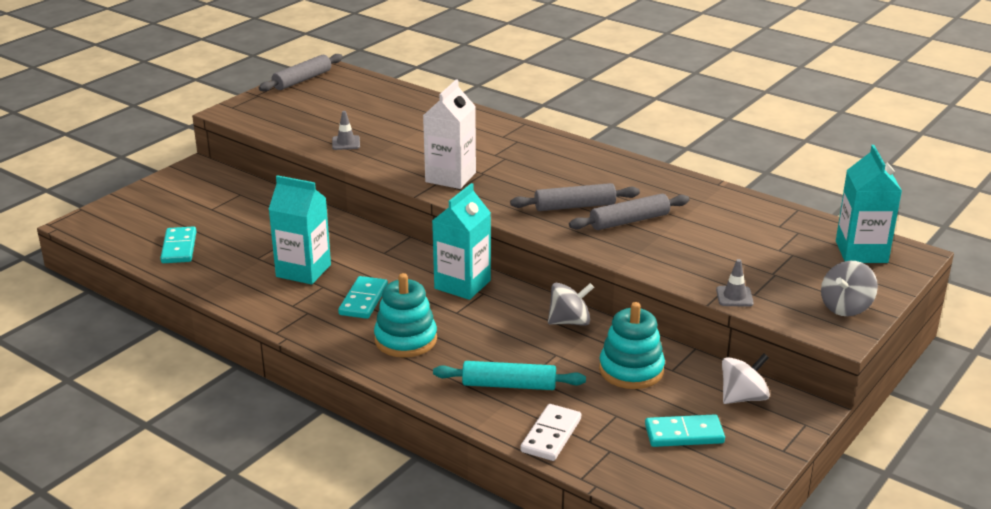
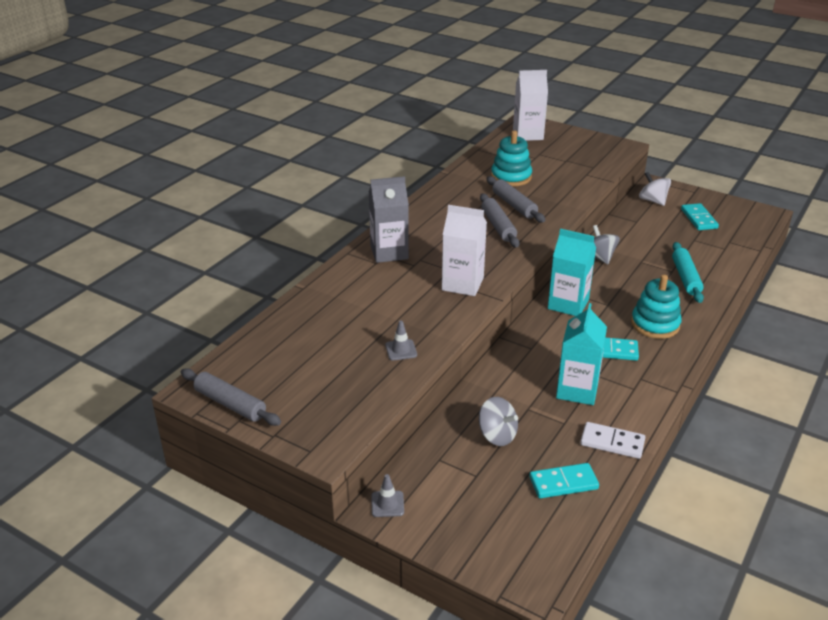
camera: 95 degrees left, 5 degrees up
white domino [520,404,581,461] -> white domino moved to [580,422,645,459]
turquoise stacking toy [599,302,665,389] -> turquoise stacking toy moved to [491,131,532,186]
grey traffic cone [716,259,754,307] -> grey traffic cone moved to [371,474,404,517]
grey spinning top [821,261,878,316] -> grey spinning top moved to [479,397,518,446]
turquoise carton [836,145,902,263] -> white carton [513,70,548,141]
none -> grey carton [369,176,409,263]

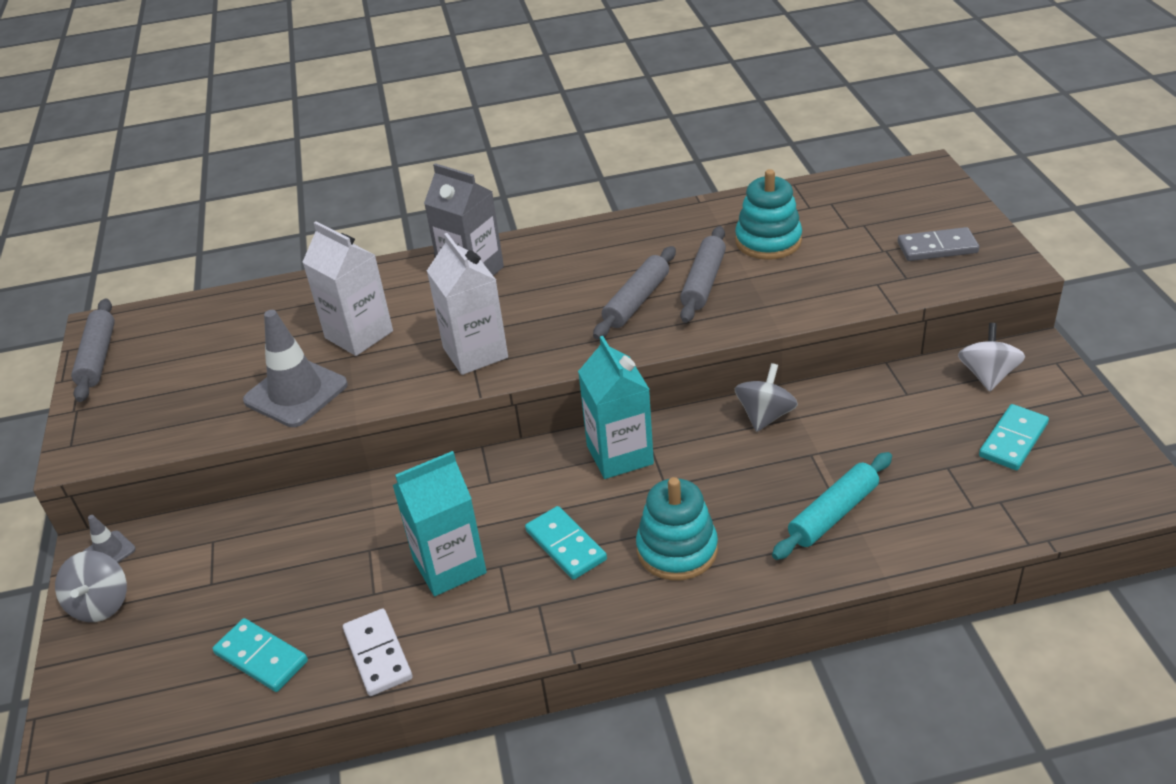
camera: 50 degrees right, 5 degrees up
grey traffic cone [385,320,417,361] -> grey traffic cone [243,310,348,427], size x2.06
grey spinning top [479,397,518,446] -> grey spinning top moved to [55,551,127,622]
white carton [513,70,548,141] -> white carton moved to [302,221,393,356]
none -> grey domino [898,227,979,261]

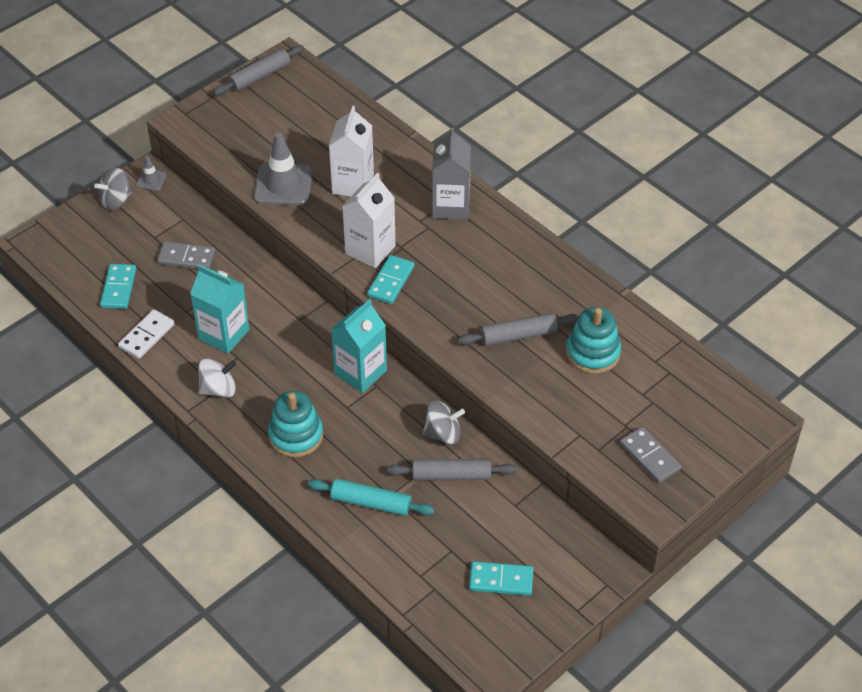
camera: 55 degrees right, 10 degrees up
turquoise domino [525,506,607,580] -> turquoise domino moved to [367,255,414,304]
grey rolling pin [593,246,676,339] -> grey rolling pin moved to [387,459,516,480]
white spinning top [958,323,1025,392] -> white spinning top moved to [198,358,236,398]
none -> grey domino [157,241,215,269]

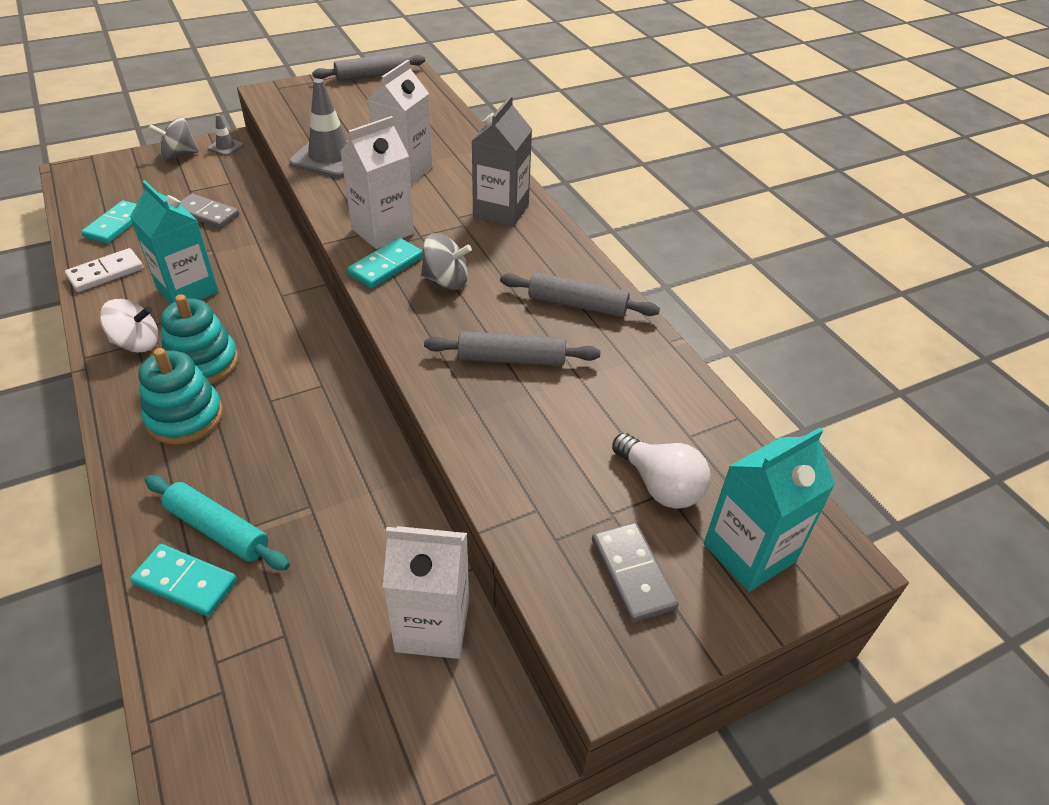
camera: 15 degrees right, 5 degrees down
turquoise carton [331,299,387,393] -> turquoise carton moved to [704,428,835,592]
grey rolling pin [387,459,516,480] -> grey rolling pin moved to [500,272,660,317]
grey spinning top [423,401,465,444] -> grey spinning top moved to [421,233,472,290]
turquoise domino [469,561,534,596] -> turquoise domino moved to [130,544,237,616]
turquoise stacking toy [566,307,621,374] -> turquoise stacking toy moved to [161,294,238,384]
none -> white carton [383,526,469,659]
none -> white light bulb [612,433,710,509]

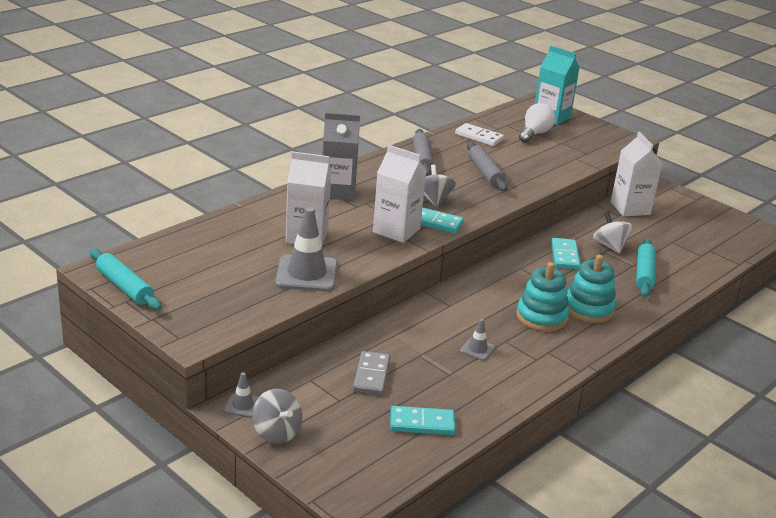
camera: 110 degrees left, 15 degrees down
white domino [65,248,144,292] -> white domino moved to [455,123,504,146]
white spinning top [100,299,158,353] -> white spinning top moved to [593,212,633,253]
turquoise carton [130,180,219,304] -> grey traffic cone [460,319,496,361]
turquoise domino [130,544,237,616] -> turquoise domino moved to [551,238,580,269]
grey rolling pin [312,53,425,81] -> turquoise rolling pin [90,249,162,310]
grey domino [592,522,679,623] -> none

